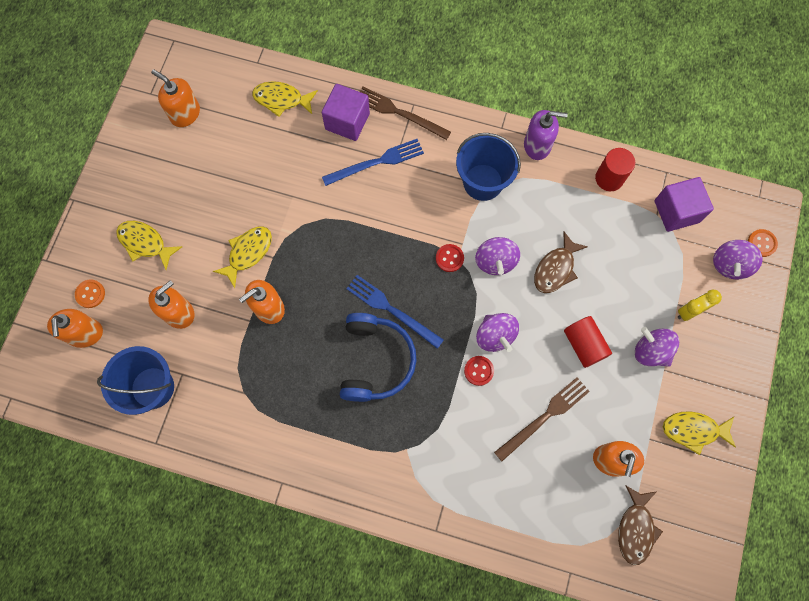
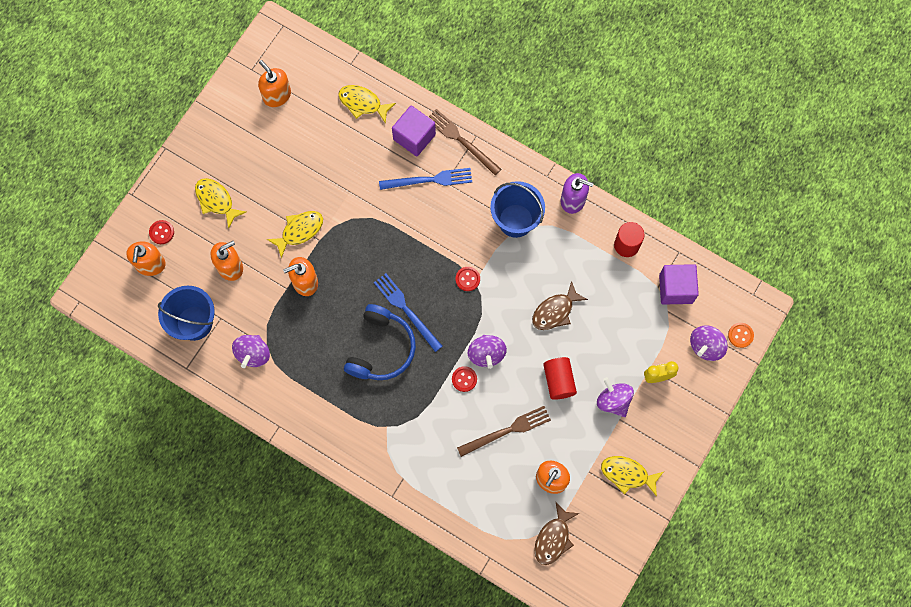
camera: 15 degrees right, 0 degrees up
orange button [75,279,105,308] -> red button [149,220,174,244]
purple spinning top [475,237,520,275] -> purple spinning top moved to [232,335,270,368]

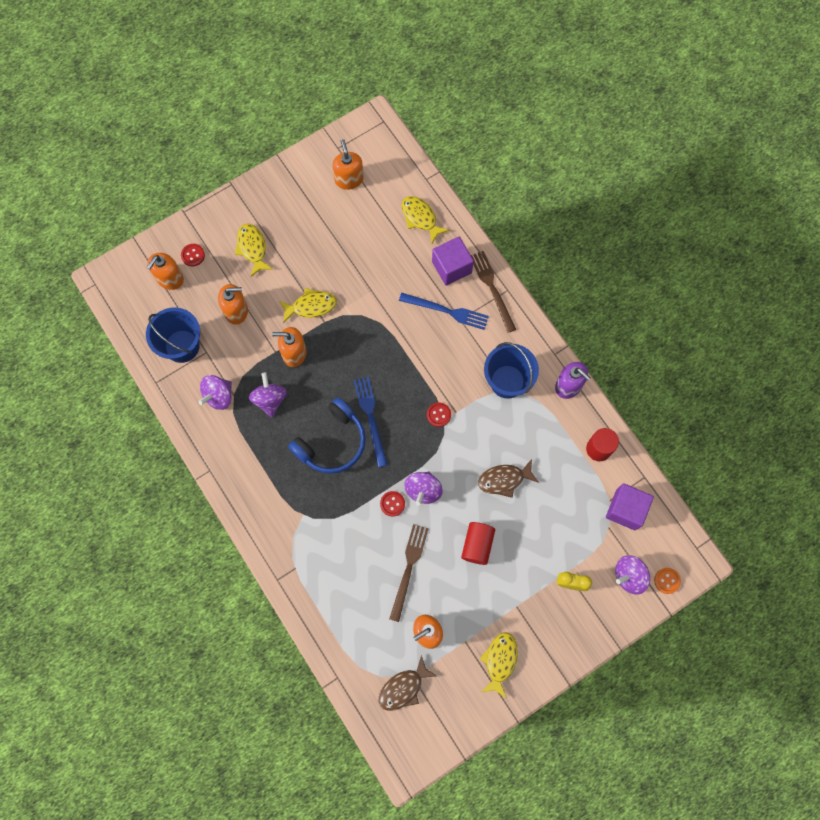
camera: 25 degrees right, 0 degrees up
brown fork [457,406,551,457] -> brown fork turned 75 degrees counterclockwise [390,524,429,622]
purple spinning top [597,377,634,417] -> purple spinning top moved to [249,372,287,417]
yellow fish [601,456,663,497] -> yellow fish turned 60 degrees clockwise [480,632,518,698]

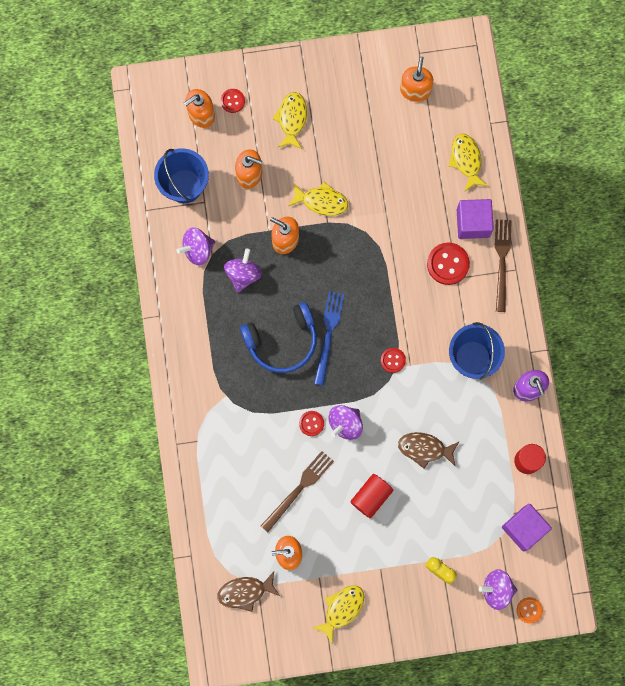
camera: 25 degrees right, 5 degrees up
blue fork [399,293,489,330] -> red button [427,243,470,285]

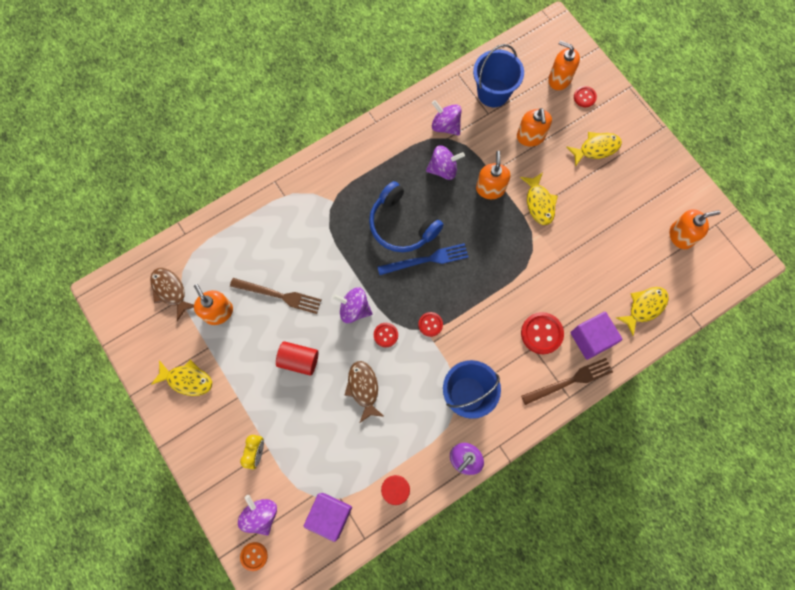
camera: 65 degrees right, 5 degrees down
red button [299,411,324,436] -> red button moved to [374,323,398,347]

